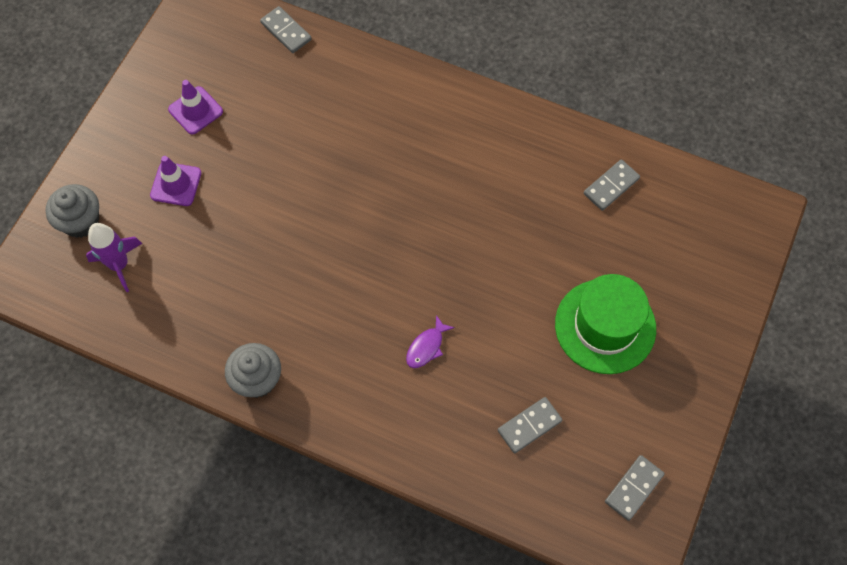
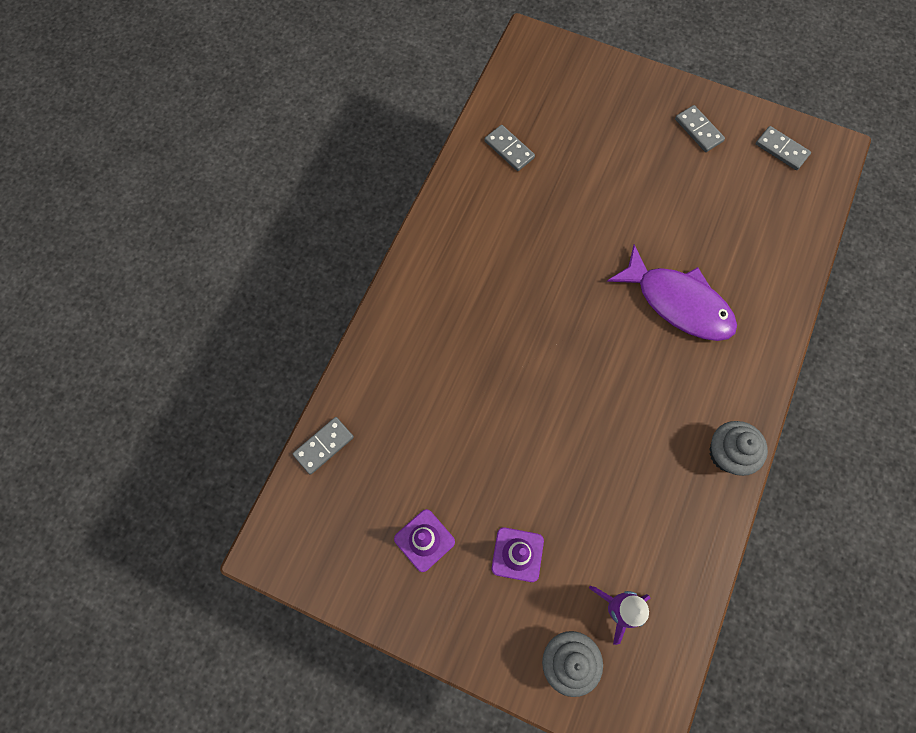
camera: 90 degrees left, 5 degrees up
purple fish [406,315,455,368] -> purple fish [607,244,737,341], size x2.37
grey domino [498,397,562,453] -> grey domino moved to [675,105,725,152]
green hat [555,274,656,374] -> none

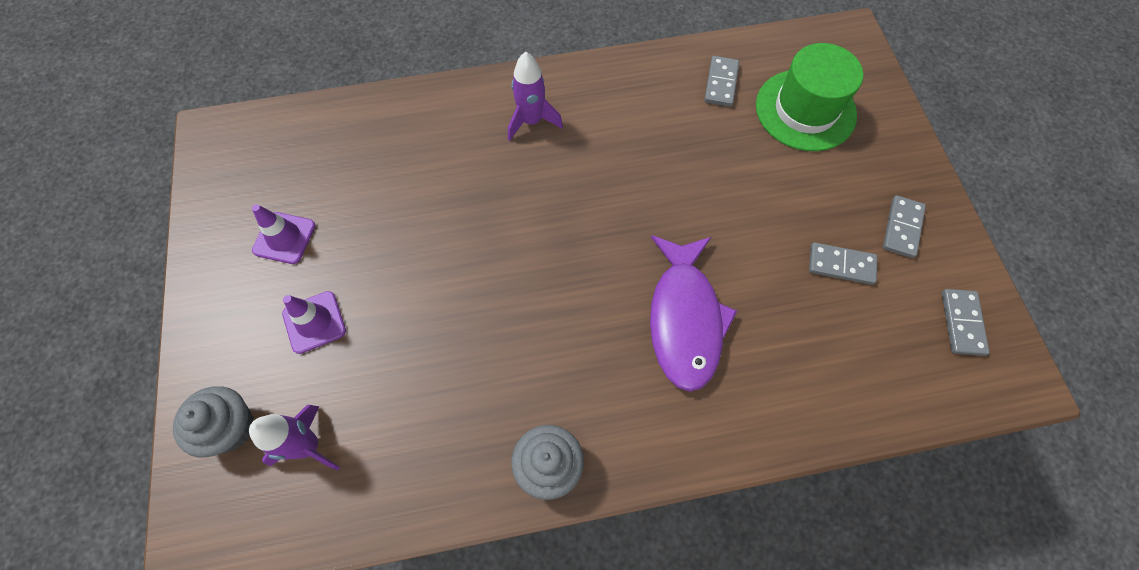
camera: 55 degrees right, 5 degrees down
grey domino [293,417,354,475] -> grey domino moved to [809,243,877,285]
none -> purple rocket [508,52,563,141]
none -> green hat [756,43,863,151]

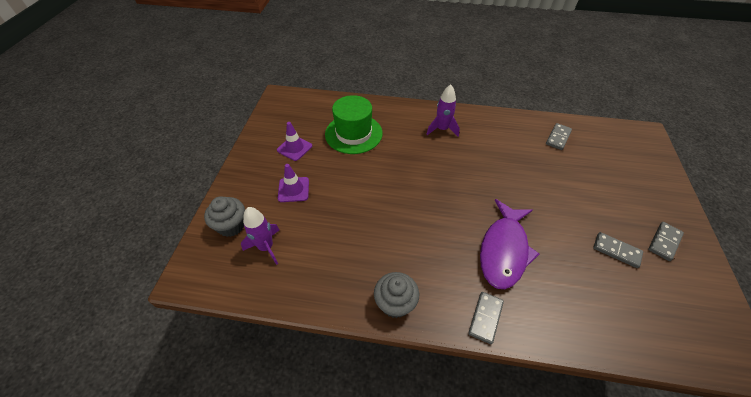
camera: 20 degrees right, 15 degrees down
green hat [756,43,863,151] -> green hat moved to [325,95,383,154]
grey domino [942,289,990,356] -> grey domino moved to [468,292,504,344]

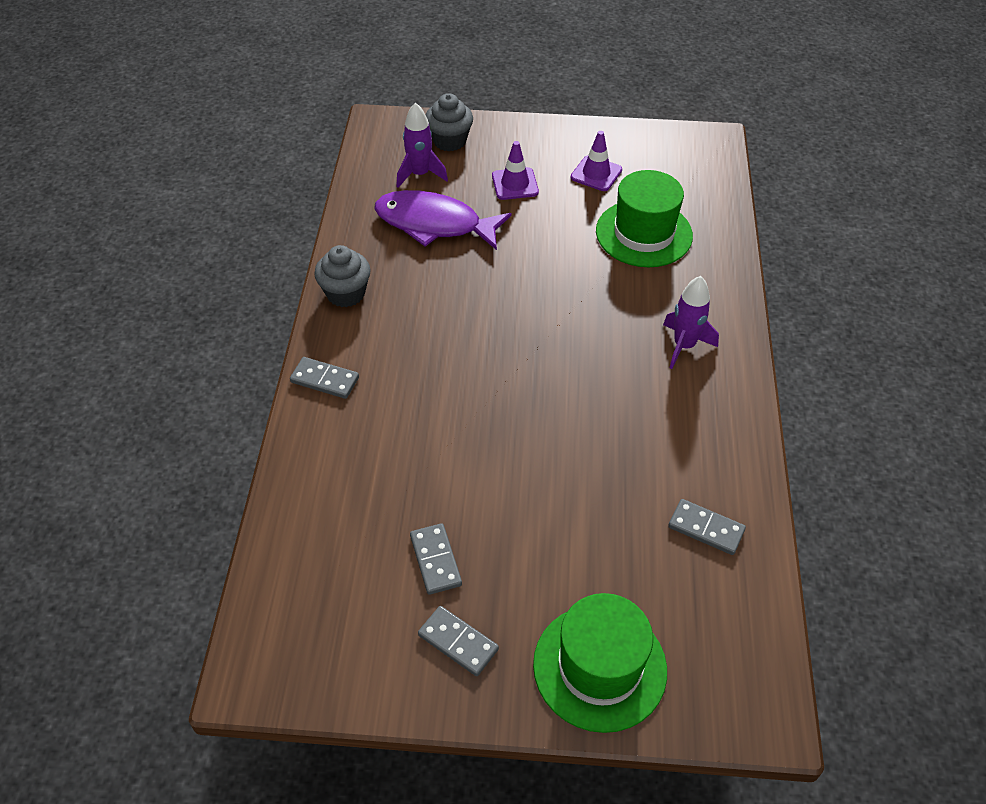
camera: 85 degrees right, 0 degrees up
purple fish [480,199,539,289] -> purple fish moved to [374,190,512,250]
grey domino [593,232,643,268] -> grey domino turned 45 degrees counterclockwise [410,523,462,595]
none -> green hat [533,593,667,733]

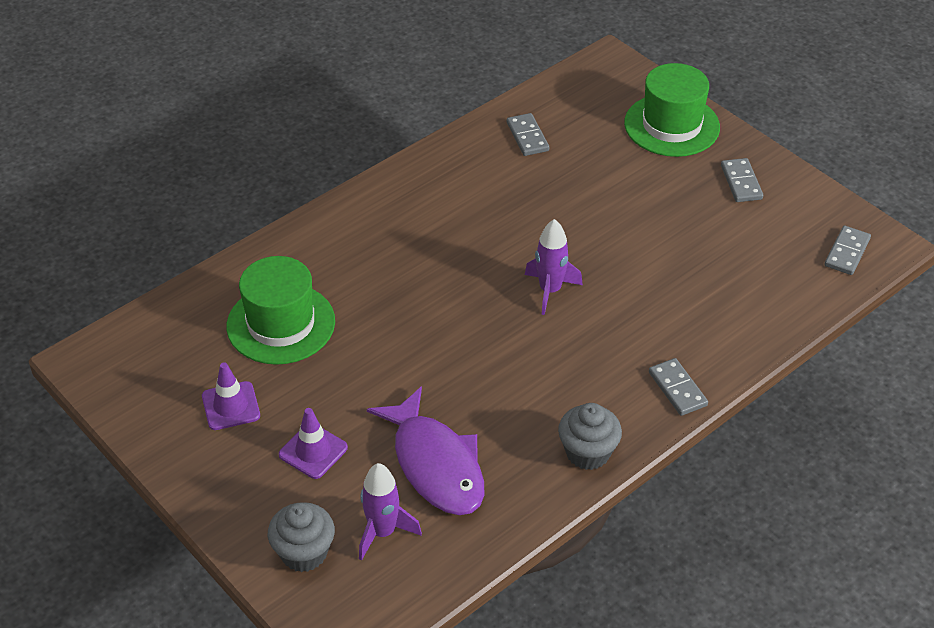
camera: 135 degrees left, 5 degrees down
grey domino [410,523,462,595] -> grey domino moved to [824,226,871,275]
purple rocket [663,276,719,369] -> purple rocket moved to [525,219,583,315]

